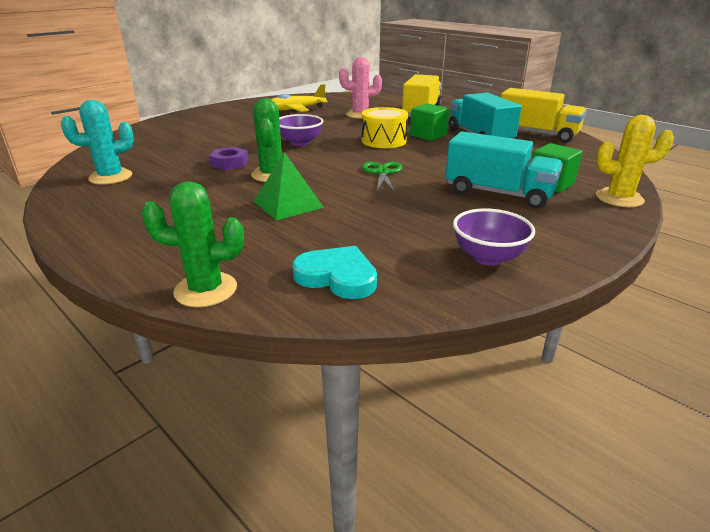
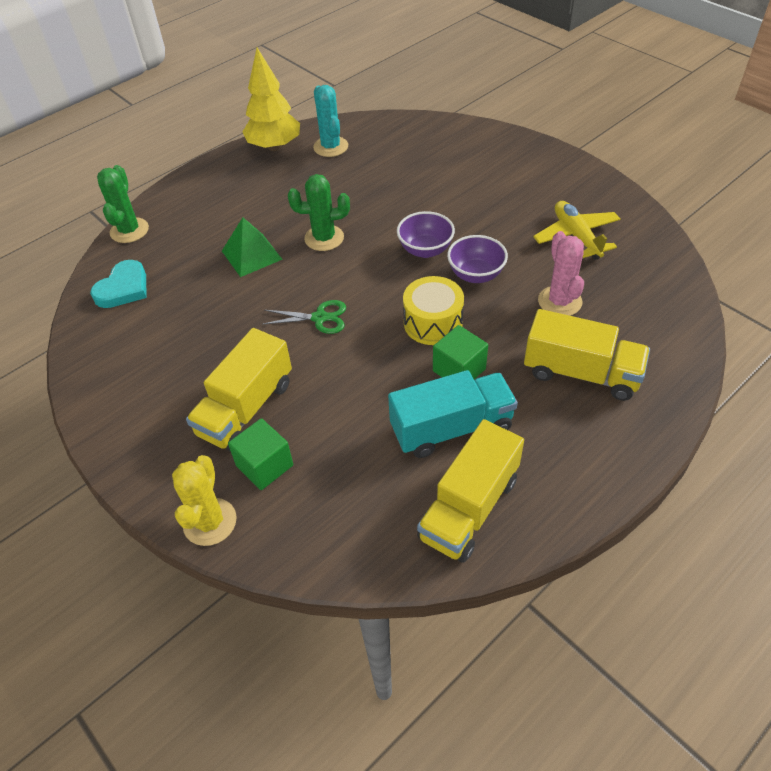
camera: 95 degrees right, 20 degrees up
purple nut [209,147,248,170] -> none
turquoise truck [445,131,563,208] -> yellow truck [186,328,292,452]
purple bowl [453,208,535,266] -> purple bowl moved to [447,235,508,283]
none -> yellow tree [243,48,300,151]

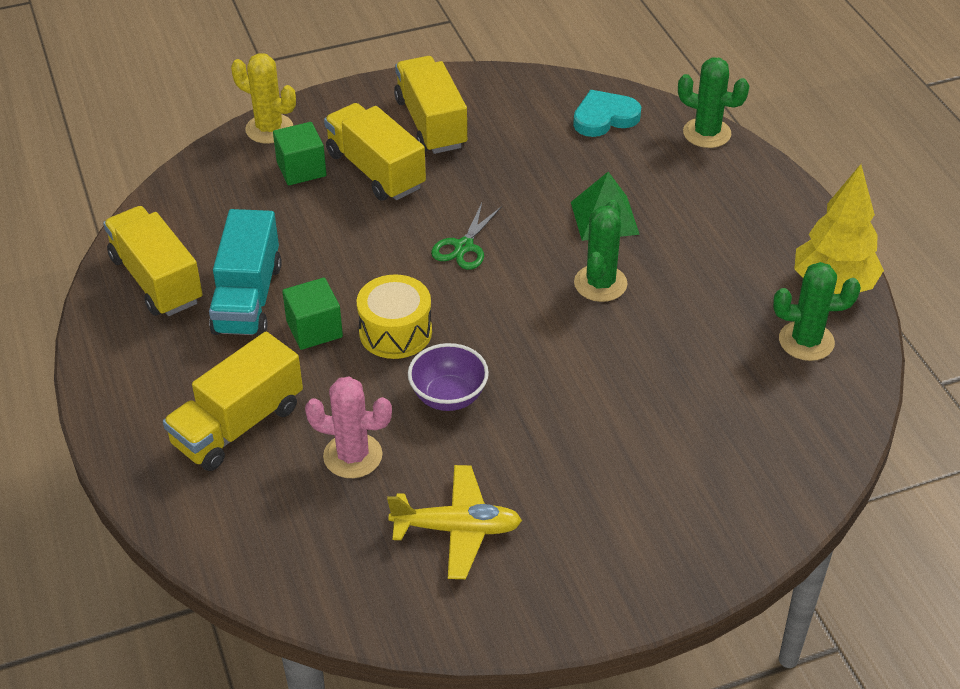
camera: 110 degrees right, 5 degrees down
turquoise heart [90,260,147,308] -> turquoise heart turned 105 degrees clockwise [573,90,641,137]
turquoise cactus [313,85,348,157] -> green cactus [773,262,861,361]
purple bowl [397,211,455,258] -> none
none -> yellow truck [394,56,467,154]

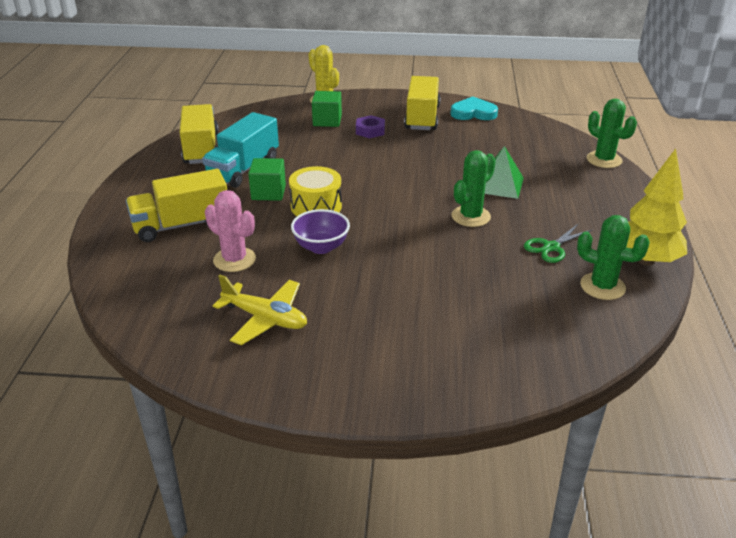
camera: 25 degrees right, 10 degrees down
yellow truck [324,103,426,201] -> purple nut [356,115,385,138]
green scissors [431,203,502,270] -> green scissors moved to [524,223,593,263]
turquoise heart [573,90,641,137] -> turquoise heart moved to [450,97,498,120]

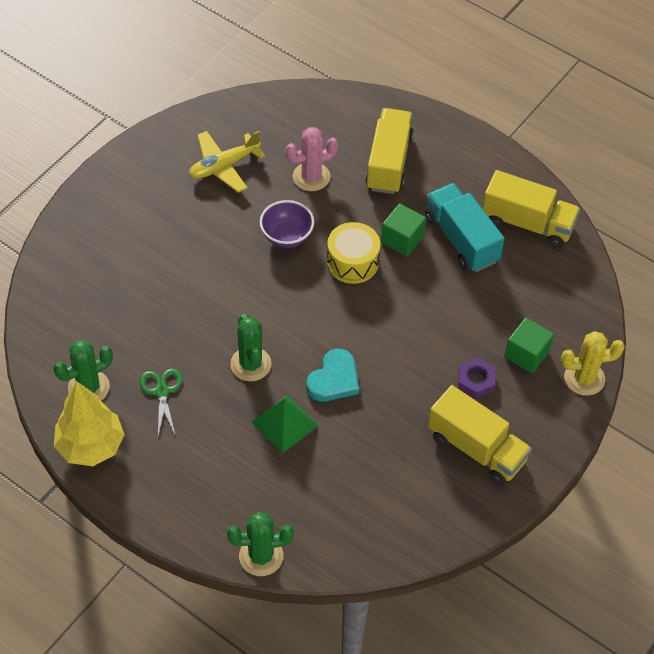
camera: 120 degrees right, 20 degrees up
turquoise heart [450,97,498,120] -> turquoise heart moved to [306,349,359,401]

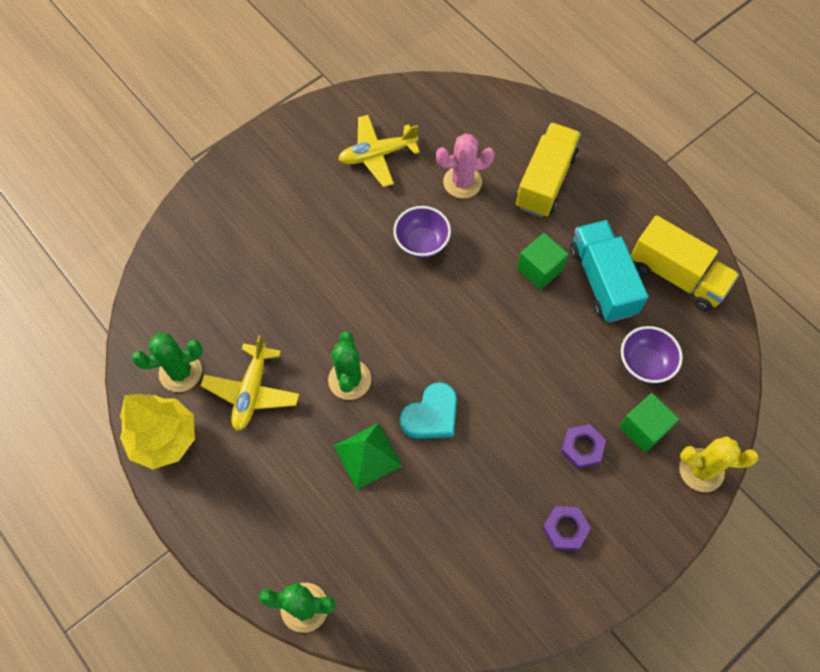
camera: 15 degrees right, 10 degrees up
green scissors [140,368,182,437] -> yellow plane [200,335,299,431]
yellow drum [327,222,380,284] -> none
yellow truck [428,385,532,485] -> purple nut [542,506,591,551]
none -> purple bowl [621,326,683,383]

